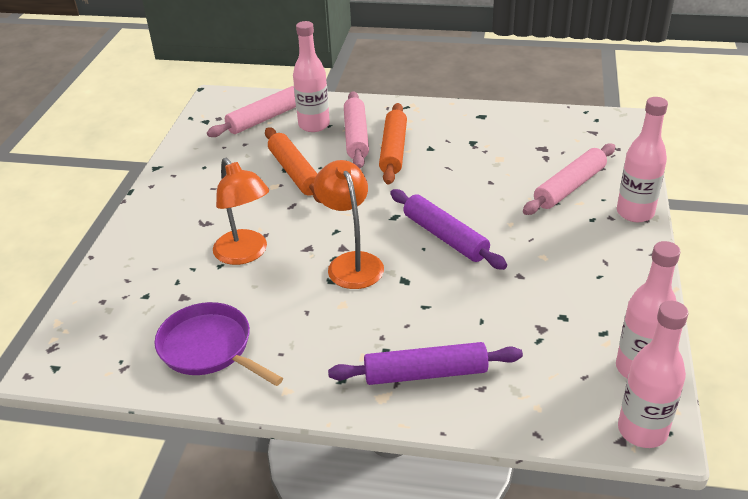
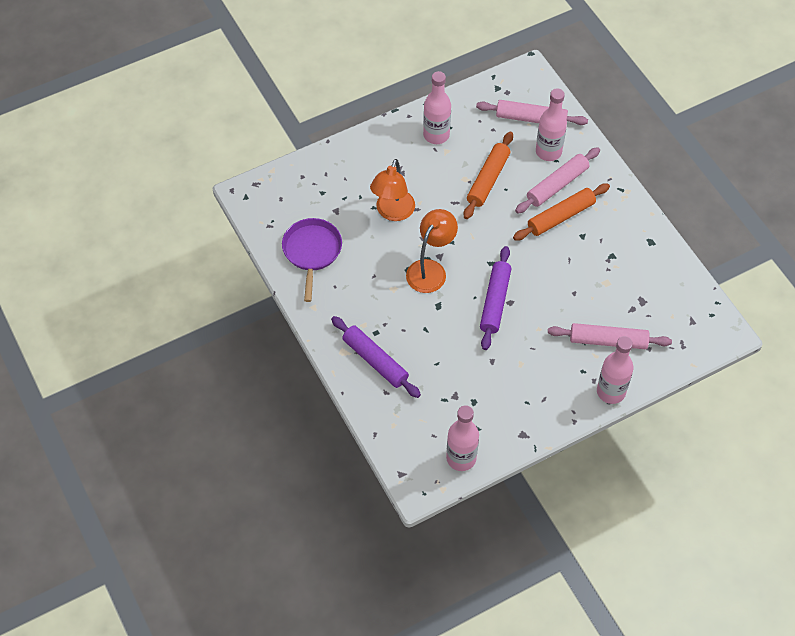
camera: 50 degrees right, 20 degrees up
pink bottle [618,301,688,448] -> pink bottle moved to [423,71,451,144]

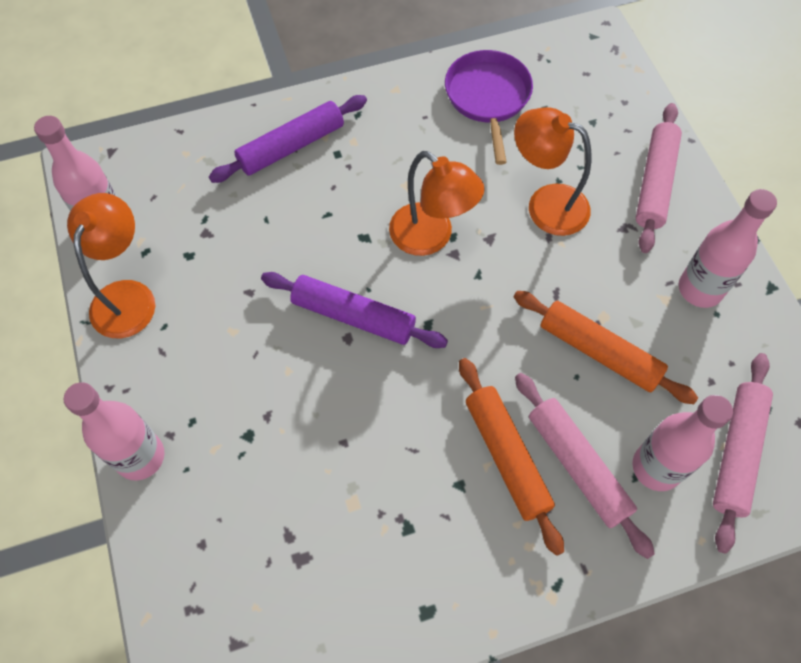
camera: 100 degrees right, 5 degrees up
purple pan [282,218,342,302] -> purple pan turned 105 degrees counterclockwise [445,50,533,165]
pink rolling pin [548,323,672,349] -> pink rolling pin moved to [636,103,682,253]
none -> orange lamp [67,193,155,338]

